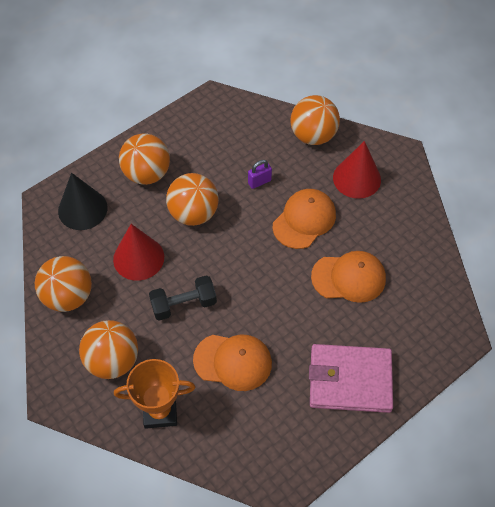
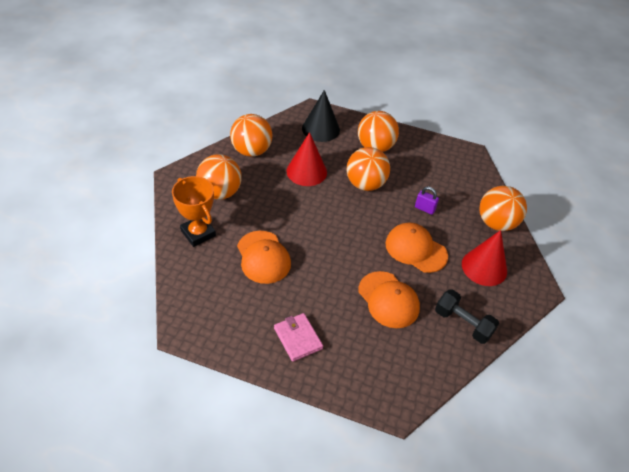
camera: 55 degrees right, 10 degrees down
black dumbbell [149,275,217,321] -> black dumbbell moved to [435,289,499,344]
orange cap [273,189,336,249] -> orange cap turned 150 degrees counterclockwise [385,223,448,273]
pink wallet [309,344,393,413] -> pink wallet [274,313,323,362], size x0.58

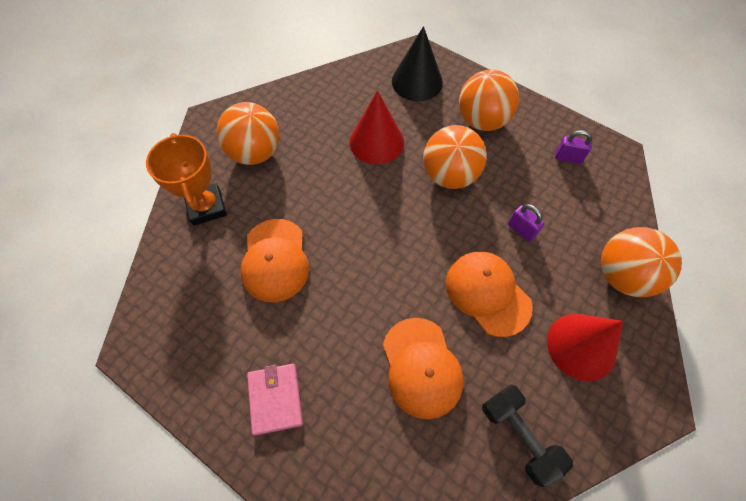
camera: 20 degrees right, 15 degrees up
orange ball [230,114,272,157] -> none
none -> purple padlock [555,130,592,164]

